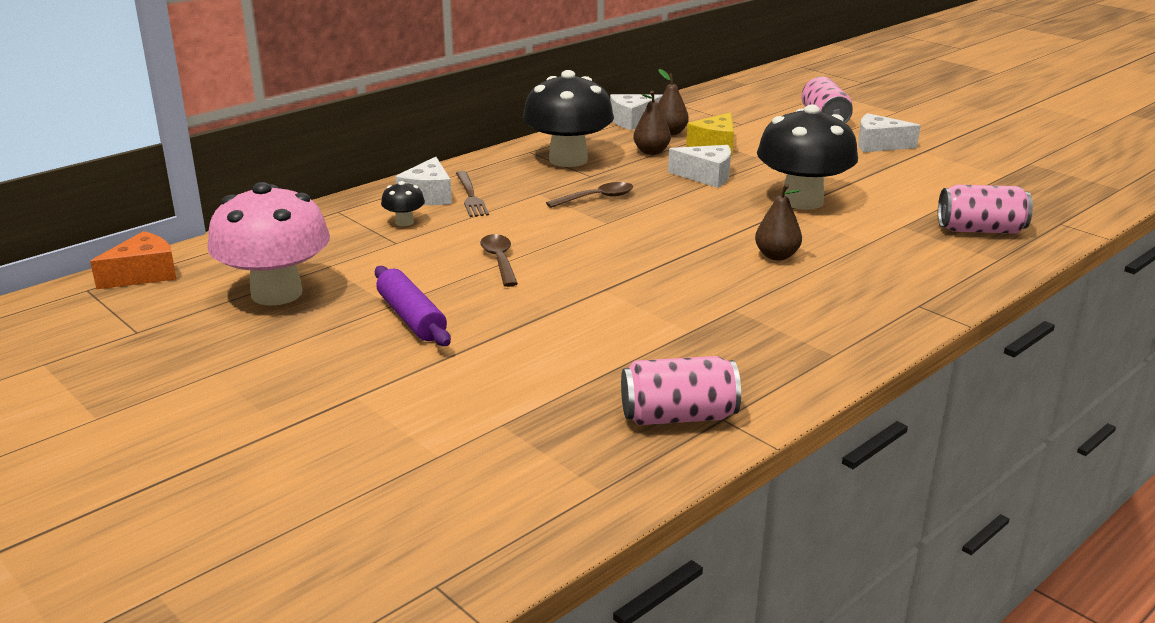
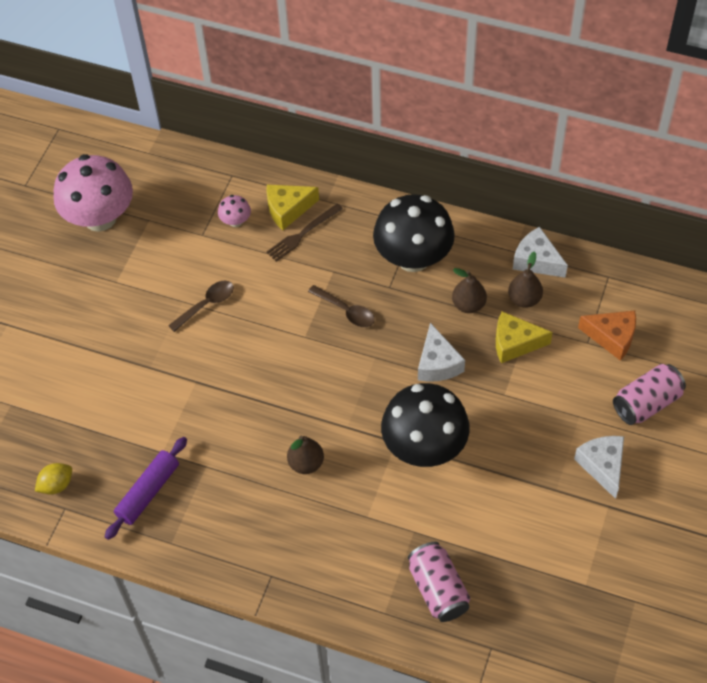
camera: 65 degrees right, 30 degrees up
orange cheese [90,231,177,289] -> orange cheese moved to [578,311,636,361]
purple rolling pin [375,266,451,346] -> purple rolling pin moved to [105,437,187,540]
black mushroom [381,181,425,226] -> pink mushroom [218,195,251,227]
white cheese [395,157,452,205] -> yellow cheese [267,185,319,230]
pink can [621,356,741,425] -> yellow lemon [35,463,72,494]

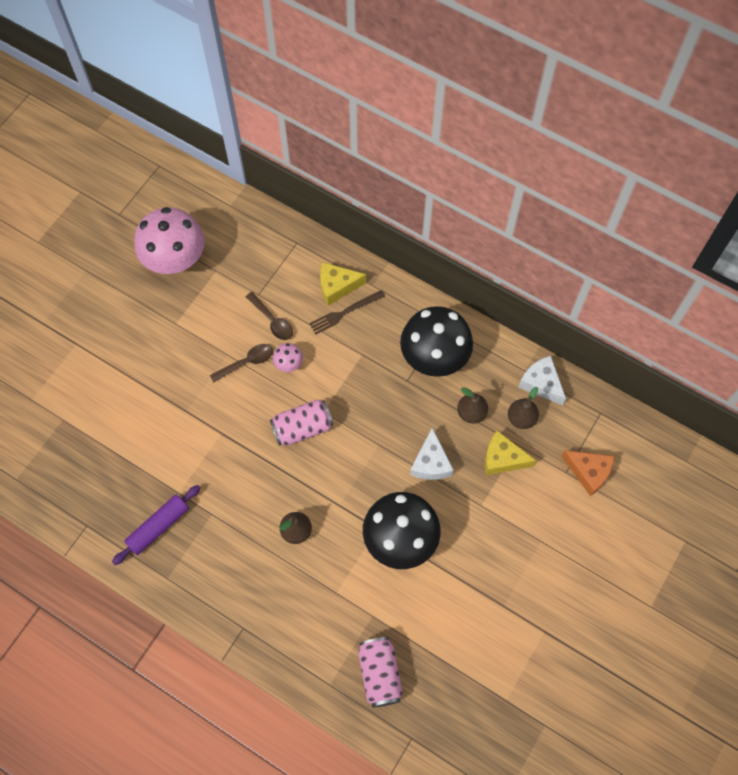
camera: 10 degrees right, 10 degrees up
yellow lemon [35,463,72,494] -> none
pink mushroom [218,195,251,227] -> pink mushroom moved to [273,343,303,372]
brown spoon [308,285,375,327] -> brown spoon moved to [246,292,293,340]
white cheese [574,436,624,499] -> none
pink can [613,364,686,425] -> pink can moved to [270,399,333,446]

